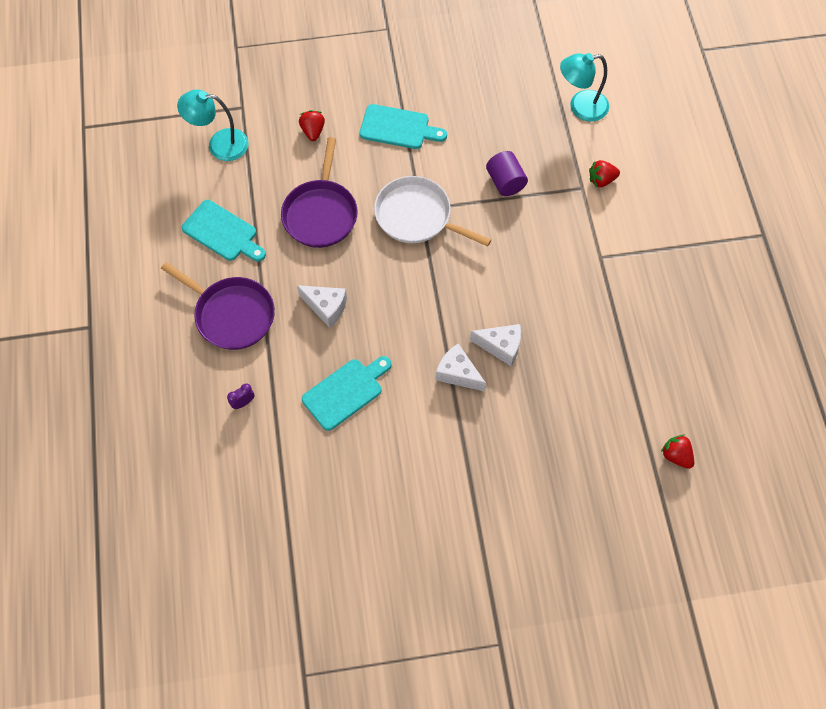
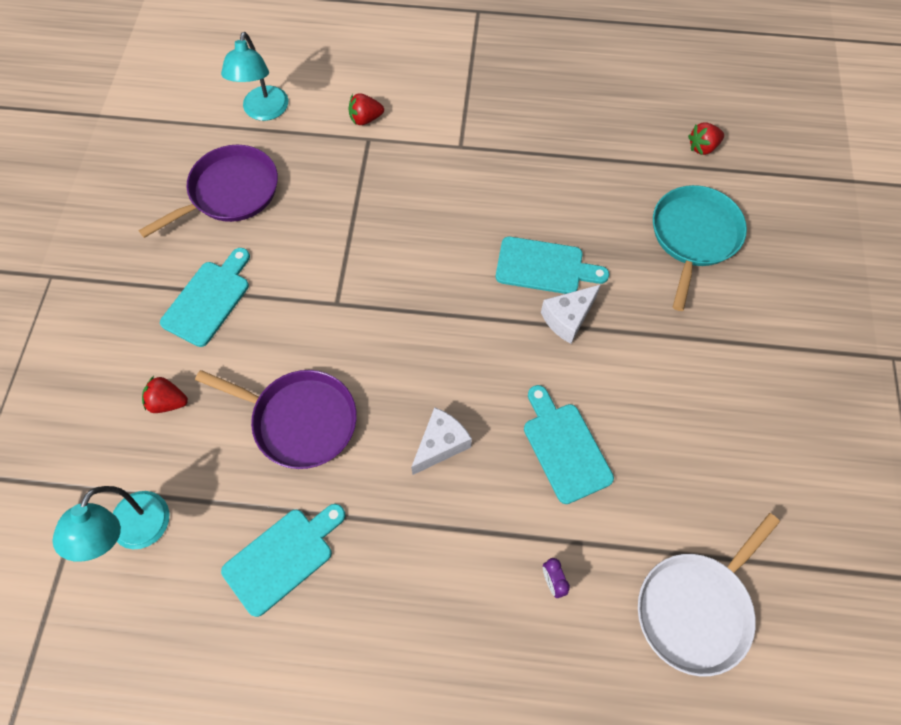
camera: 75 degrees left, 0 degrees up
purple pan [161,262,275,350] -> purple pan moved to [138,145,278,238]
white pan [374,176,491,246] -> white pan moved to [638,513,780,676]
white cheese [470,324,521,366] -> turquoise cutting board [496,237,609,294]
purple cylinder [486,151,528,196] -> none
red strawberry [589,160,620,187] -> red strawberry turned 75 degrees clockwise [349,93,384,125]
none -> turquoise pan [653,185,747,311]

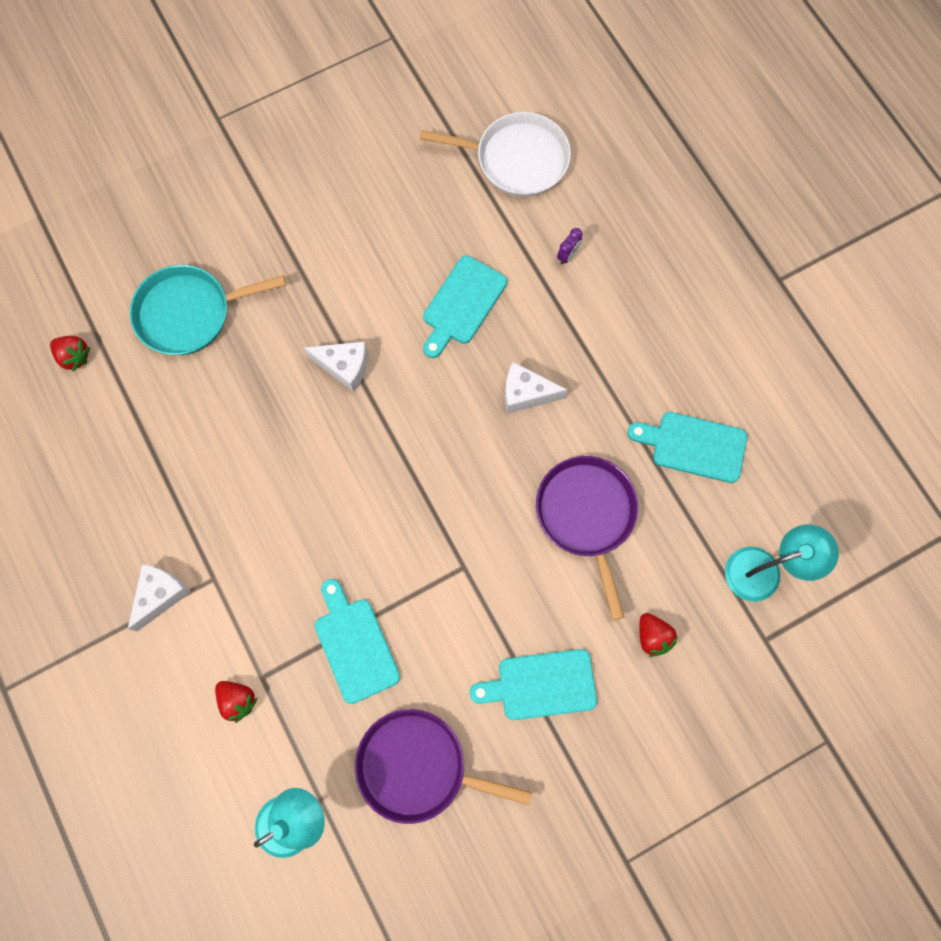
camera: 125 degrees left, 10 degrees up
turquoise cutting board [496,237,609,294] -> turquoise cutting board moved to [315,579,400,704]
none -> white cheese [128,564,191,631]

